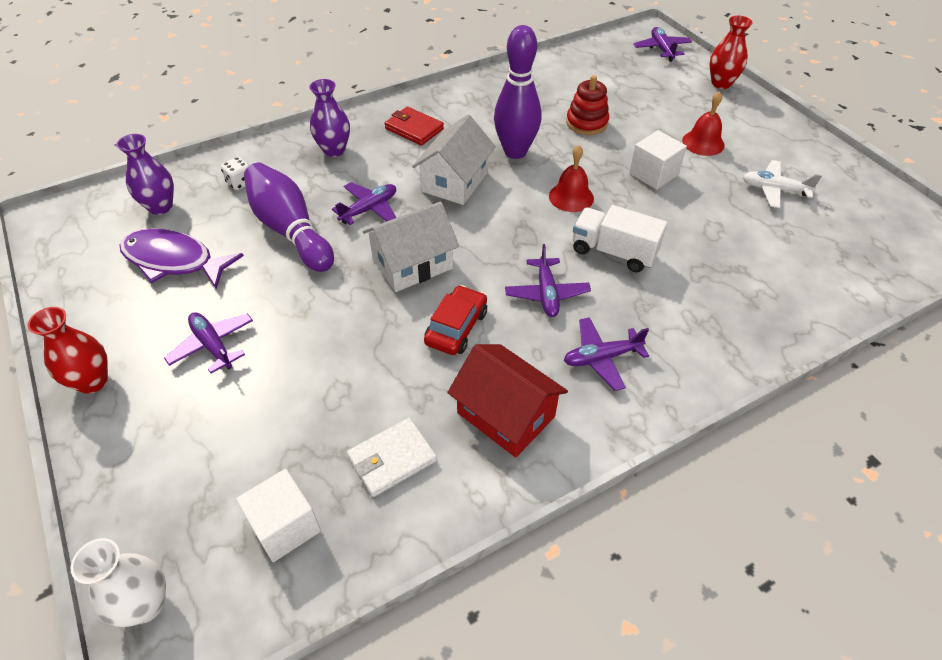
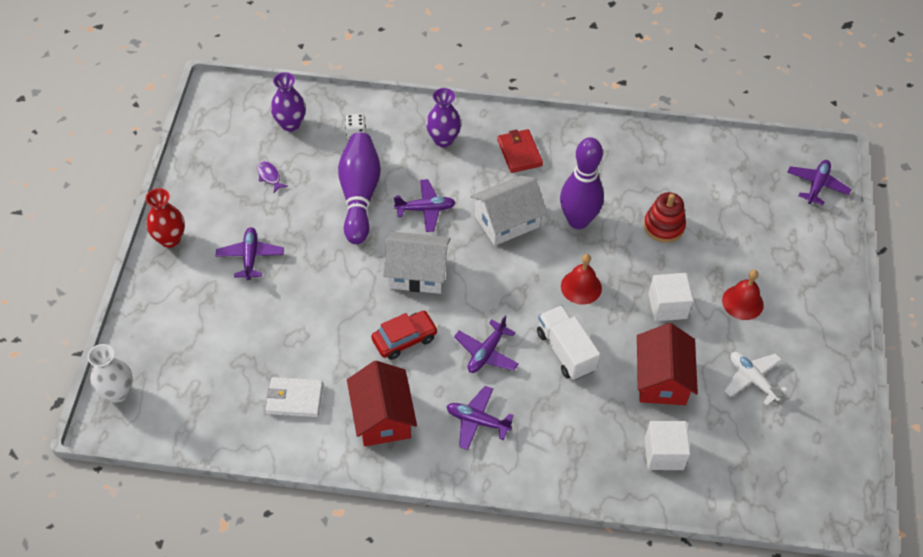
camera: 35 degrees right, 5 degrees up
purple fish [120,228,244,289] -> purple fish [257,161,288,193], size x0.43
white cube [236,469,321,562] -> white cube moved to [645,421,690,470]
red vase [709,16,753,89] -> none
none -> red house [637,323,698,405]

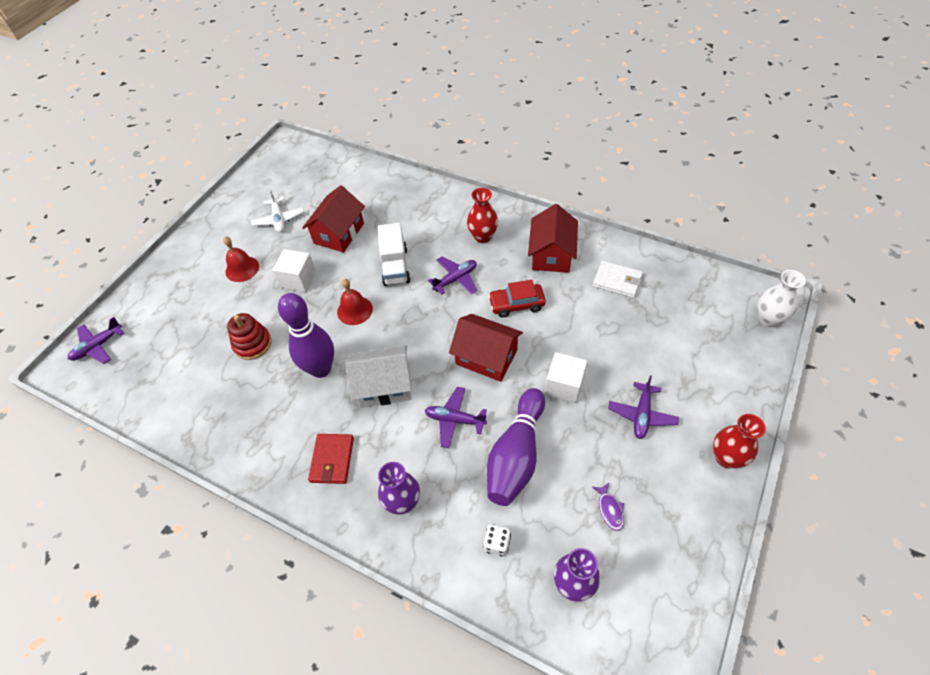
camera: 155 degrees left, 0 degrees up
white house [383,232,451,294] -> red house [449,314,523,382]
purple plane [446,386,514,450] -> red vase [467,188,498,243]
white cube [645,421,690,470] -> white cube moved to [545,352,587,403]

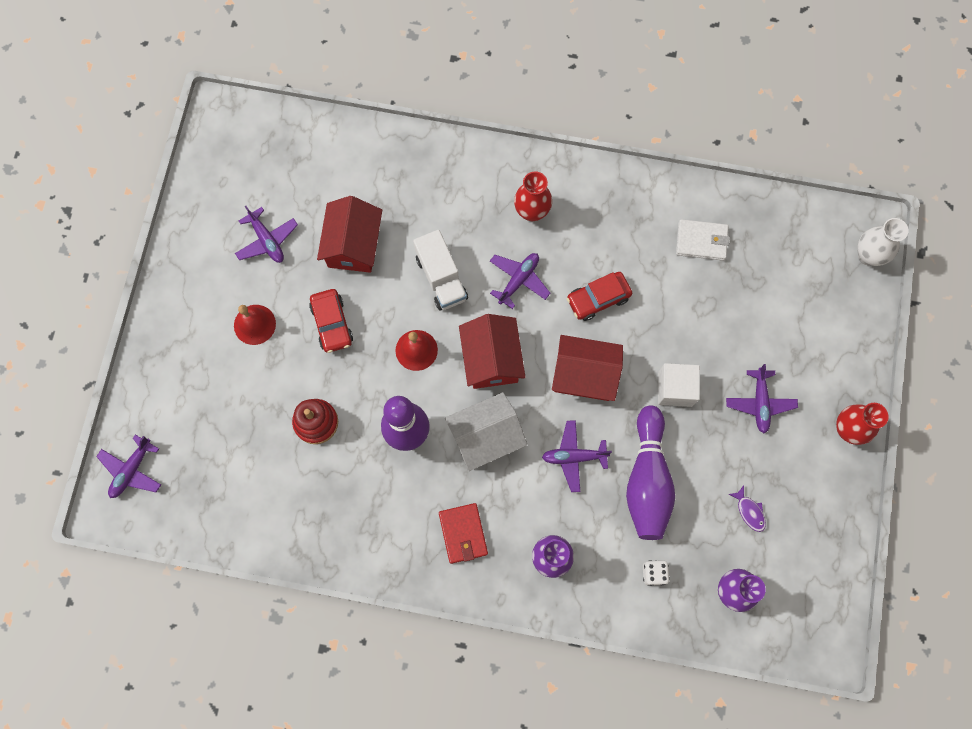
camera: 20 degrees left, 20 degrees up
white plane [251,189,304,232] -> purple plane [235,206,298,263]
white cube [272,249,316,292] -> red car [309,289,353,353]
red house [528,204,578,273] -> red house moved to [459,314,526,389]

